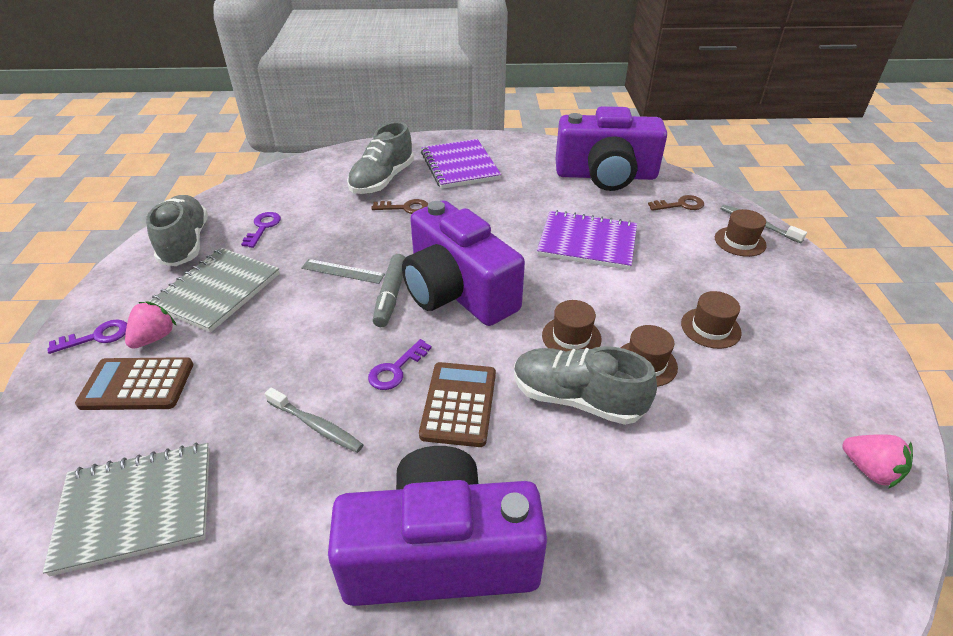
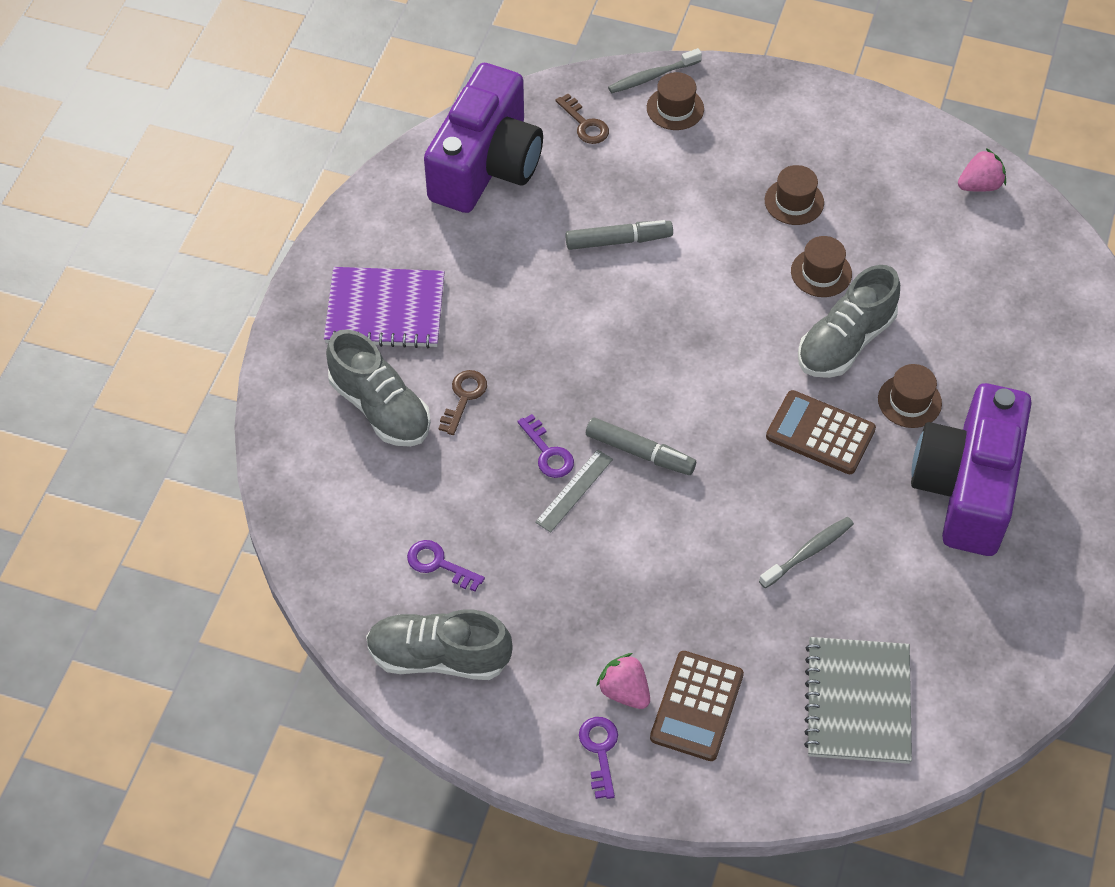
camera: 70 degrees left, 15 degrees up
grey notebook [149,248,280,333] -> none
purple key [368,339,432,390] -> purple key moved to [517,414,574,478]
purple camera [402,200,525,326] -> none
purple notebook [537,210,637,270] -> grey marker [565,220,673,250]
brown hat [542,300,602,351] -> brown hat moved to [878,364,942,428]
brown key [648,195,704,211] -> brown key turned 135 degrees clockwise [556,94,609,144]

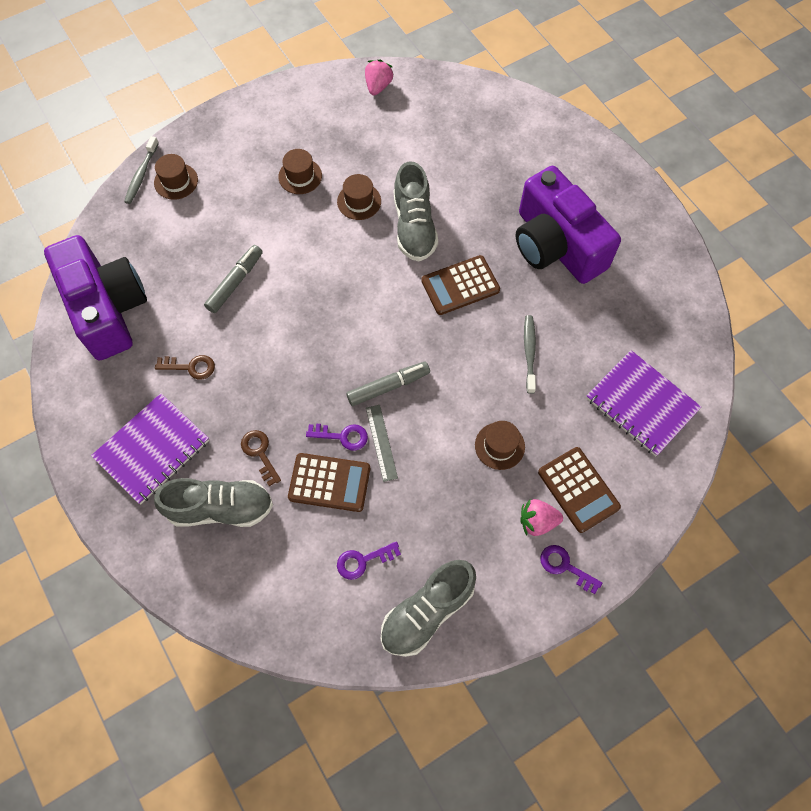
camera: 50 degrees left, 10 degrees up
brown key [556,94,609,144] -> brown key moved to [155,355,215,379]
grey notebook [804,637,912,764] -> purple notebook [586,350,702,456]
brown hat [878,364,942,428] -> brown hat moved to [475,421,525,470]
none -> brown calculator [288,453,370,512]

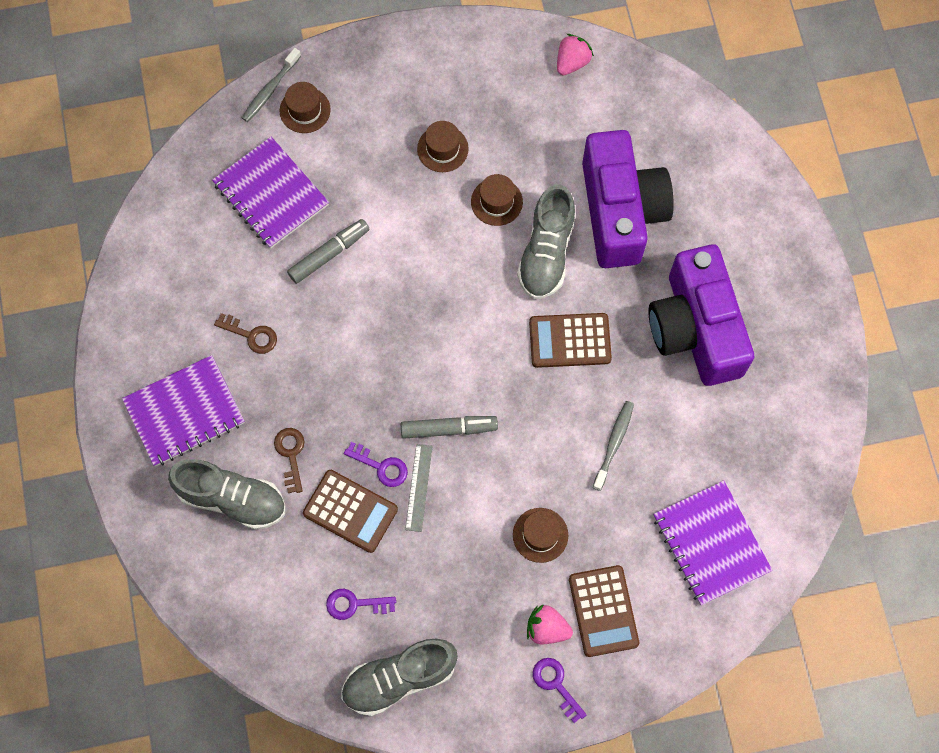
camera: 20 degrees right, 5 degrees up
purple camera [44,235,147,361] -> purple camera moved to [582,130,674,268]
none -> purple notebook [212,137,329,249]

